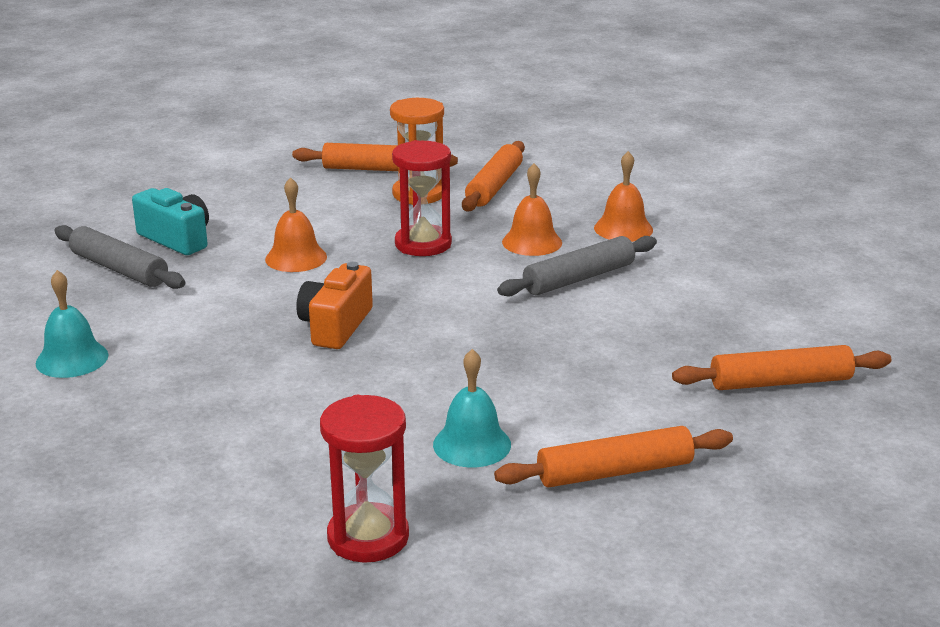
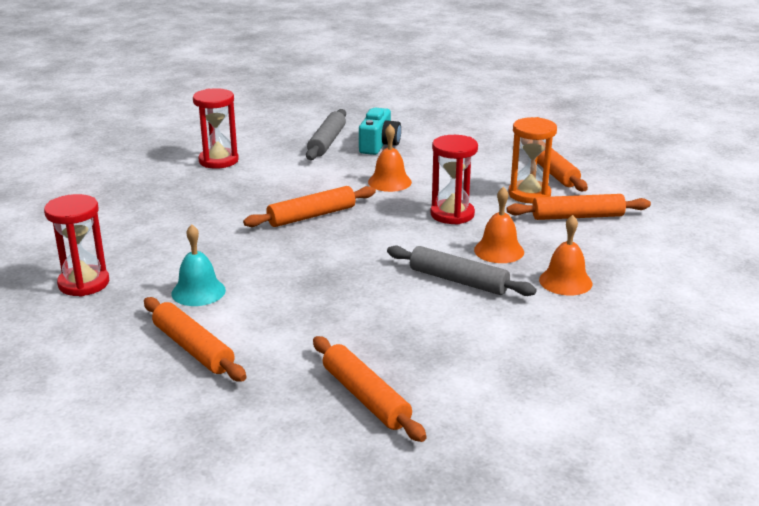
camera: 65 degrees right, 0 degrees up
turquoise bell [36,270,108,378] -> red hourglass [193,88,239,169]
orange camera [296,262,373,349] -> orange rolling pin [243,186,376,227]

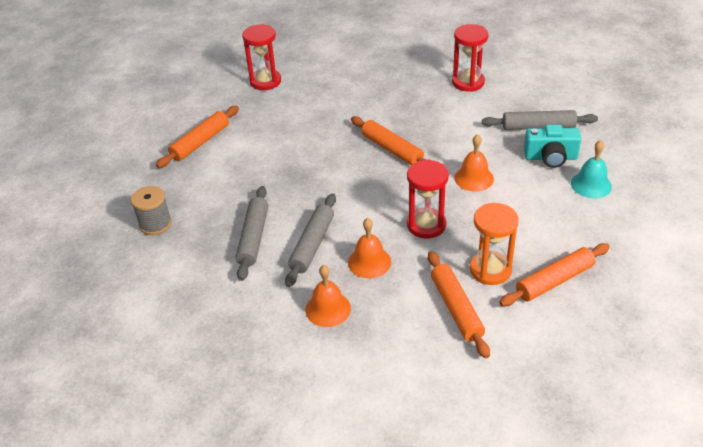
camera: 80 degrees right, 15 degrees up
turquoise bell [171,224,226,306] -> turquoise bell moved to [571,140,612,198]
orange rolling pin [313,336,427,442] -> grey spool [131,186,172,235]
none -> grey rolling pin [236,186,268,281]

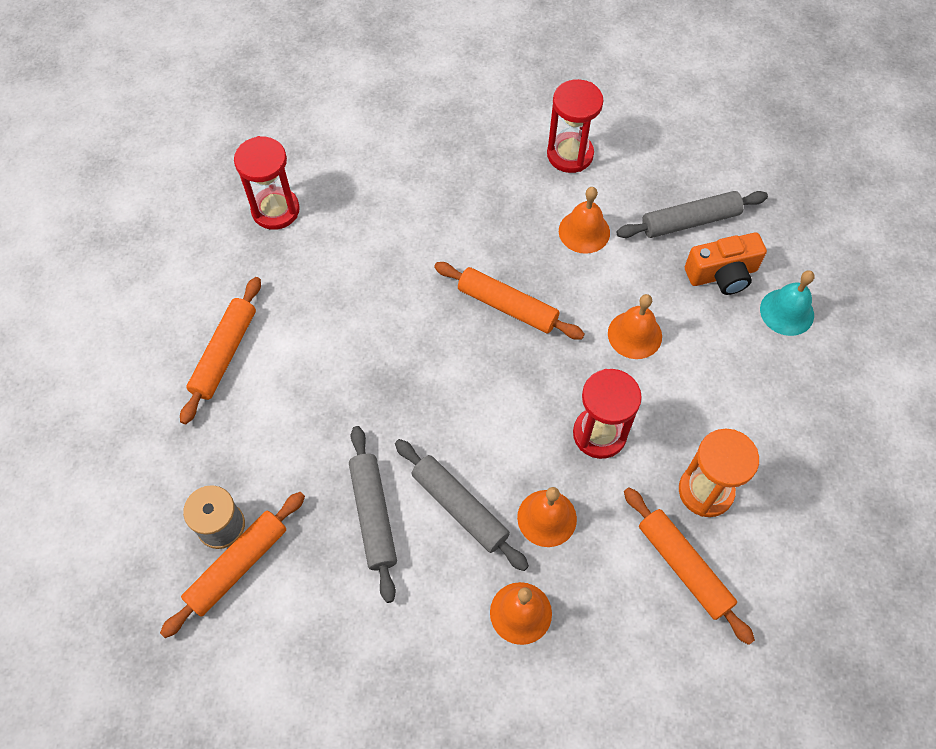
camera: 20 degrees left, 20 degrees up
grey rolling pin [285,194,336,287] -> grey rolling pin turned 45 degrees counterclockwise [395,439,529,571]
orange rolling pin [499,243,610,306] -> orange rolling pin moved to [160,492,305,638]
turquoise camera [524,125,581,168] -> orange camera [685,232,767,295]
none -> orange bell [559,187,610,254]

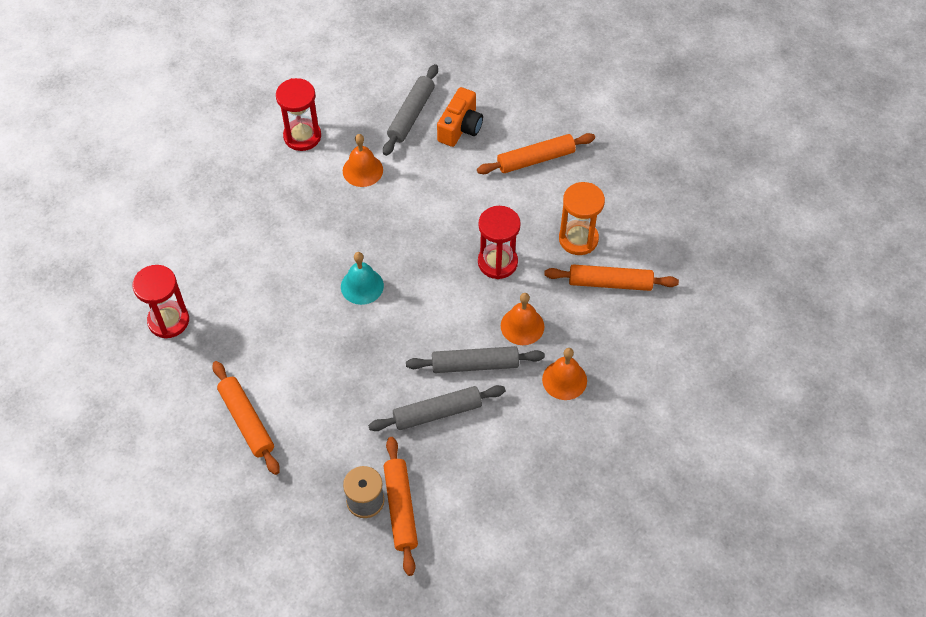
camera: 50 degrees left, 5 degrees down
grey rolling pin [349,426,397,603] -> grey rolling pin turned 45 degrees counterclockwise [368,385,505,431]
orange rolling pin [434,262,585,340] -> orange rolling pin moved to [477,133,595,174]
orange bell [608,294,662,359] -> none
turquoise bell [760,270,815,336] -> turquoise bell moved to [341,252,384,305]

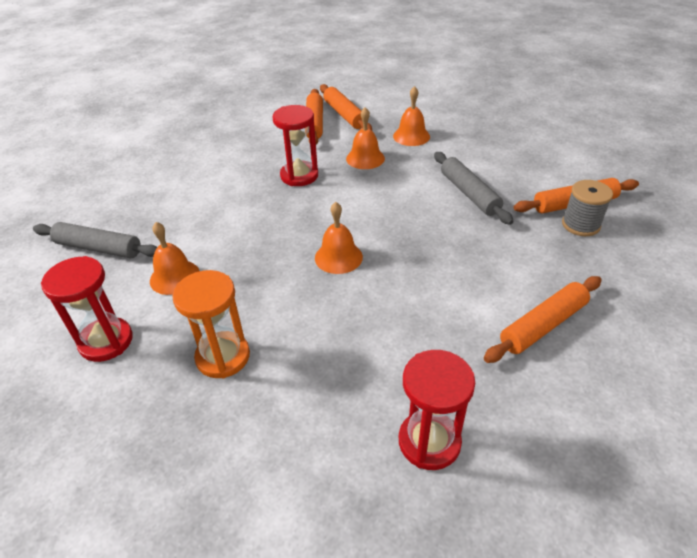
camera: 95 degrees left, 15 degrees down
turquoise bell [341,252,384,305] -> orange bell [315,202,363,274]
grey rolling pin [406,346,545,373] -> none
orange camera [437,87,483,147] -> none
orange rolling pin [477,133,595,174] -> orange rolling pin moved to [320,84,372,130]
orange hourglass [559,182,605,255] -> orange hourglass moved to [172,270,250,378]

